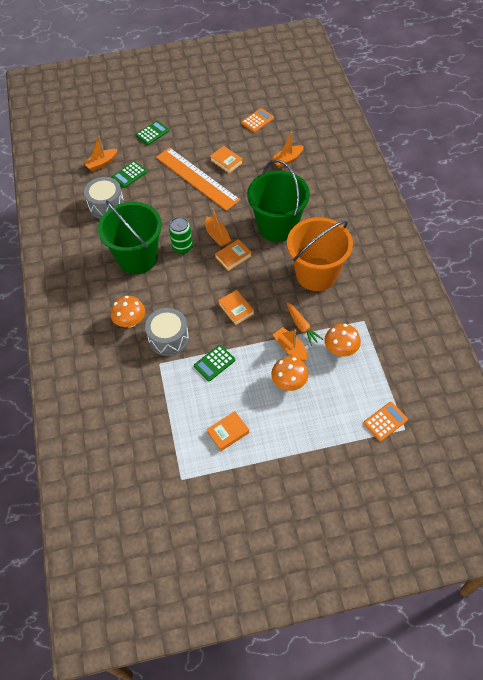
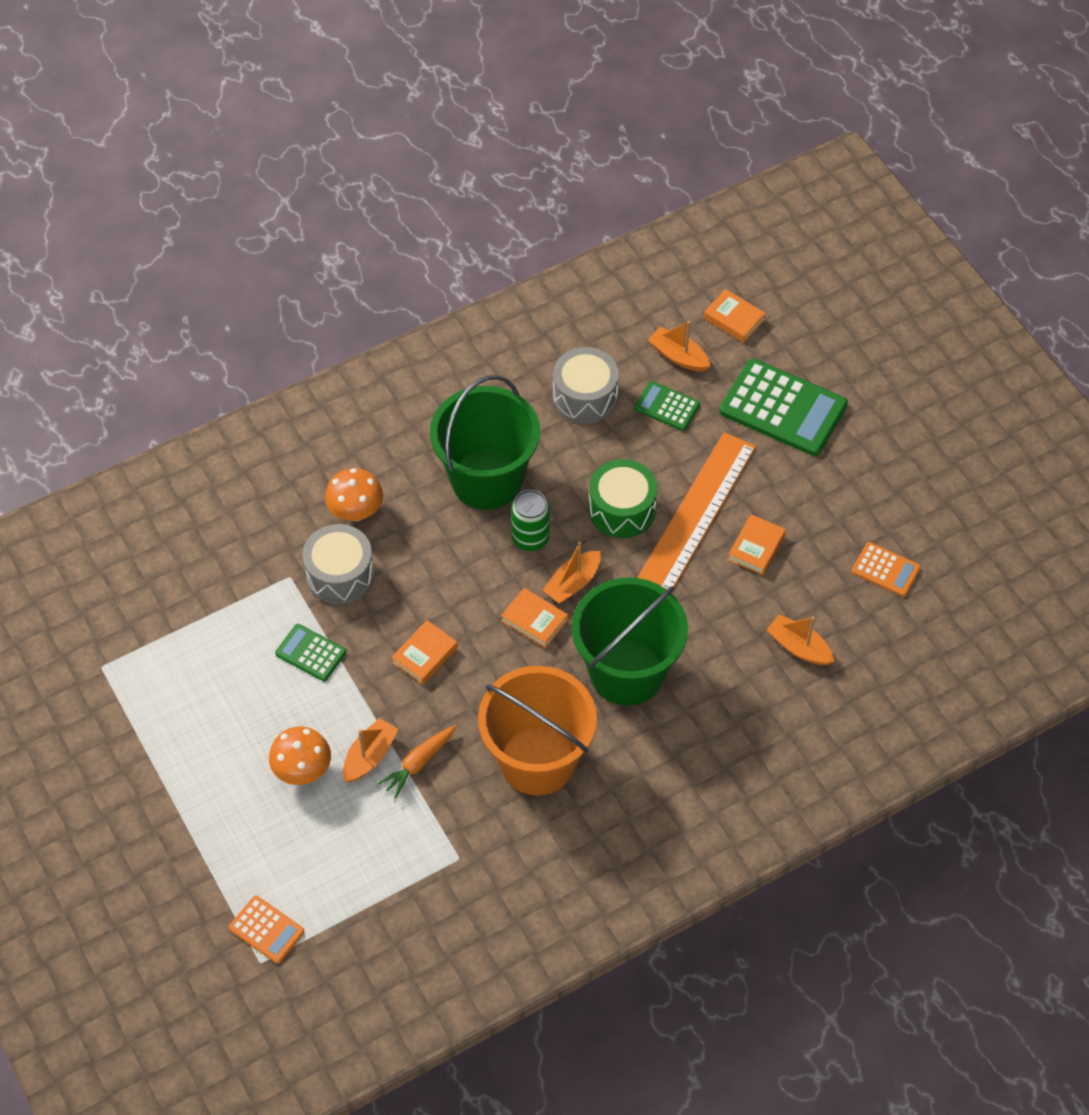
camera: 70 degrees right, 0 degrees up
green calculator [136,121,169,145] -> green calculator [719,358,848,456], size x1.94
orange book [207,411,249,451] -> orange book moved to [704,289,766,343]
orange mushroom [324,323,361,357] -> none
none -> green drum [589,459,657,538]

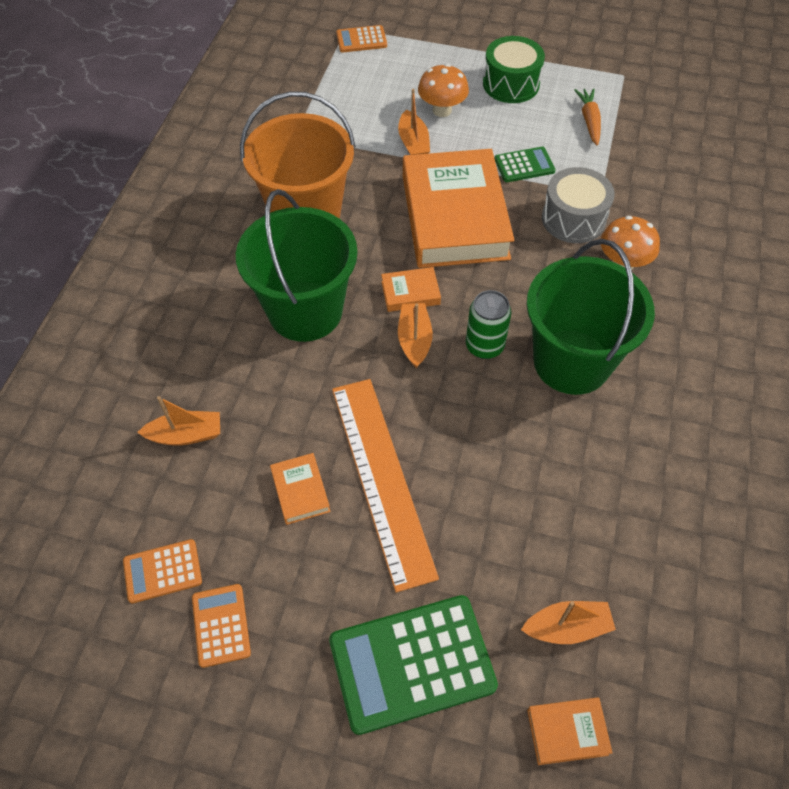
camera: 135 degrees right, 0 degrees up
orange carrot [378,725,457,799] -> orange carrot moved to [574,88,601,146]
orange book [392,620,458,685] -> orange book [403,149,515,268], size x2.48
grey drum [553,347,619,424] -> none
green drum [589,459,657,538] -> green drum moved to [483,36,545,103]
green calculator [634,381,700,431] -> none
none -> orange calculator [192,584,251,668]

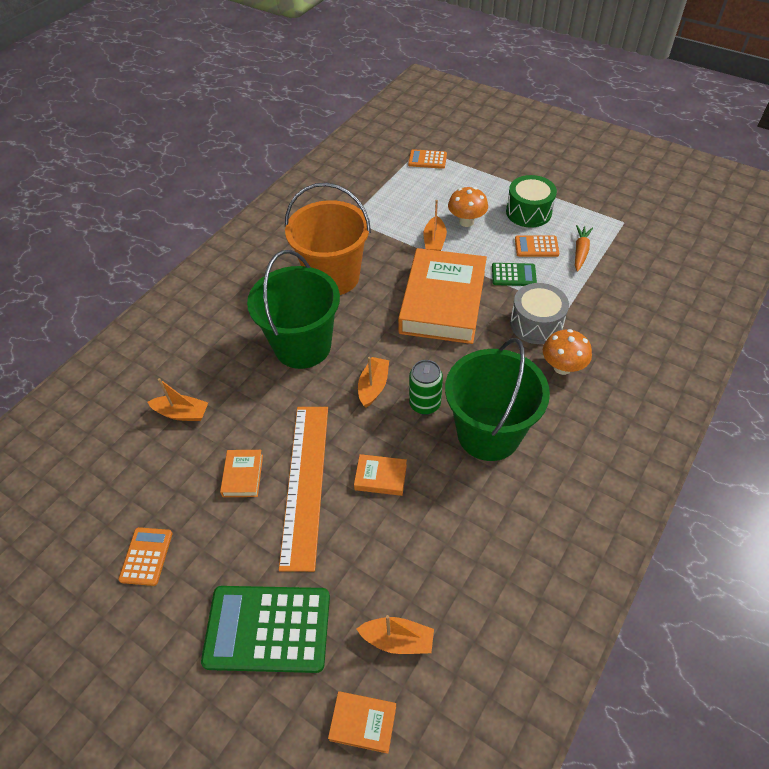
camera: 20 degrees right, 5 degrees down
orange calculator [123,539,202,603] -> orange calculator moved to [515,235,559,257]
orange book [381,267,441,312] -> orange book moved to [354,454,407,496]

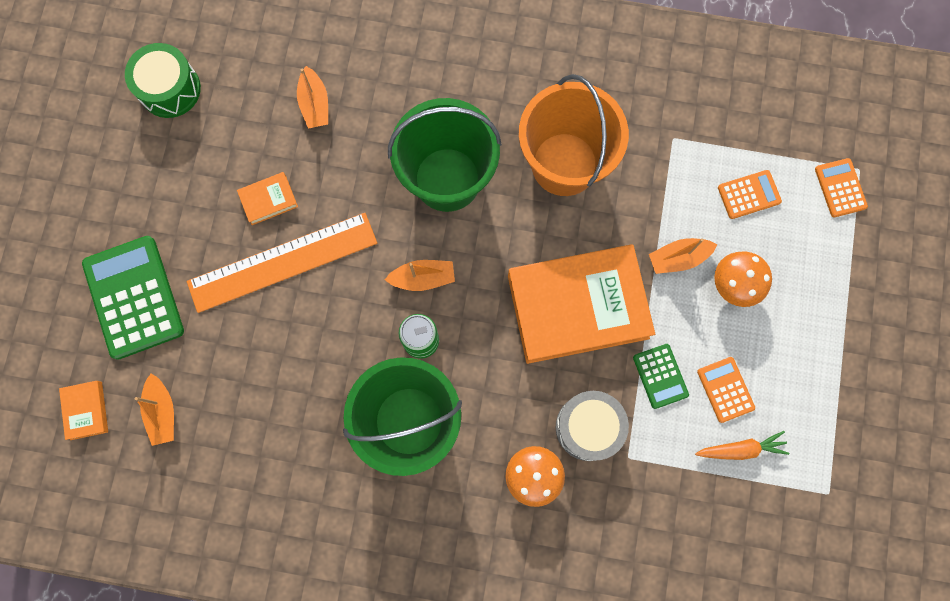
camera: 65 degrees right, 25 degrees up
orange calculator [118,527,172,586] -> orange calculator moved to [718,170,782,219]
orange book [354,454,407,496] -> none
green drum [506,175,557,228] -> green drum moved to [125,43,201,118]

